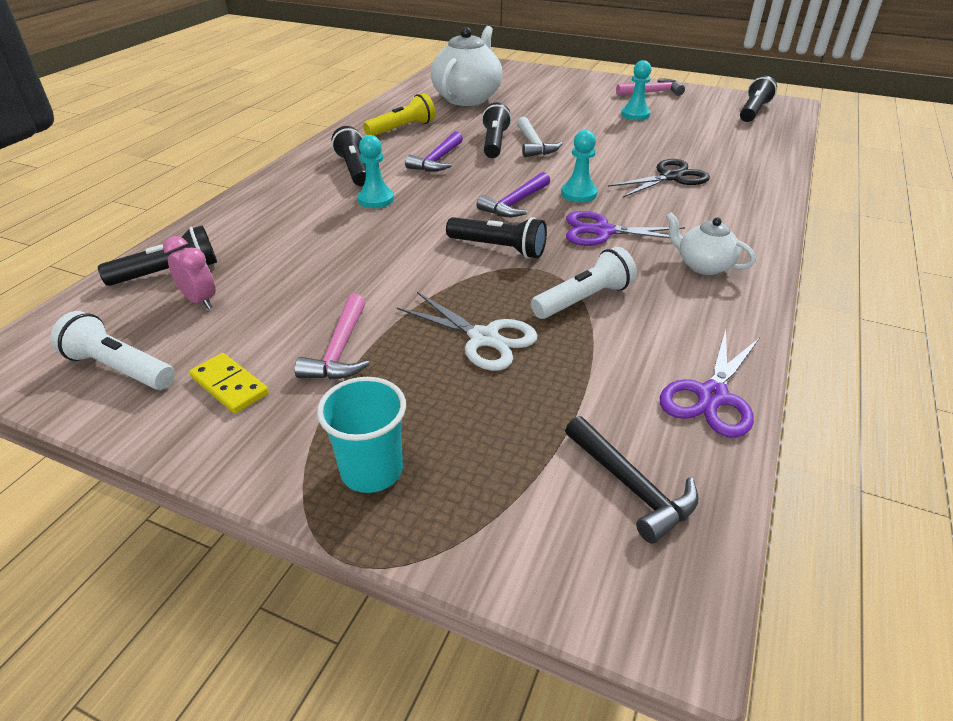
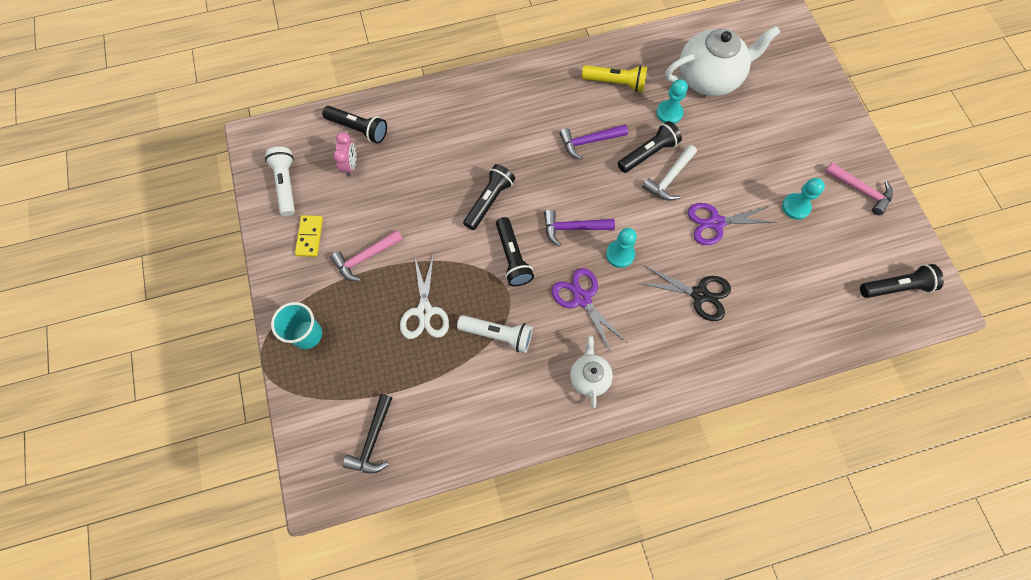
camera: 50 degrees right, 30 degrees up
black flashlight [332,126,366,186] -> black flashlight moved to [463,164,515,230]
turquoise pawn [357,135,394,208] -> turquoise pawn moved to [656,79,688,124]
purple scissors [660,330,759,438] -> purple scissors moved to [687,203,777,245]

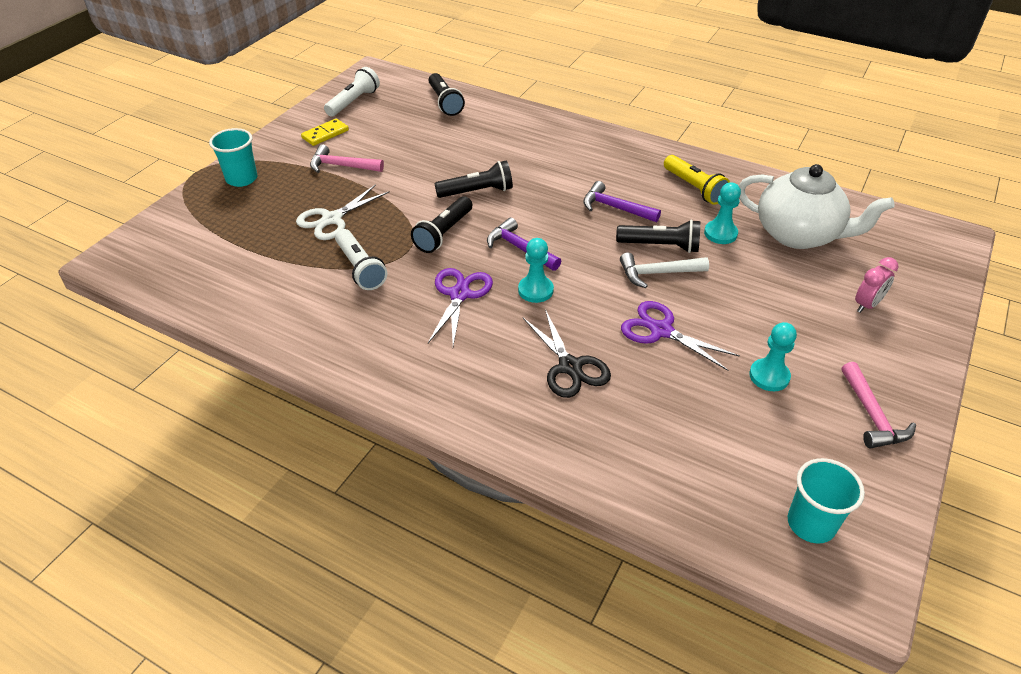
camera: 45 degrees right, 25 degrees down
pink clock [333,132,356,177] -> pink clock moved to [855,257,898,313]
black hammer [343,394,392,474] -> none
white teapot [570,336,613,408] -> none
black flashlight [860,264,944,298] -> turquoise cup [788,458,865,543]

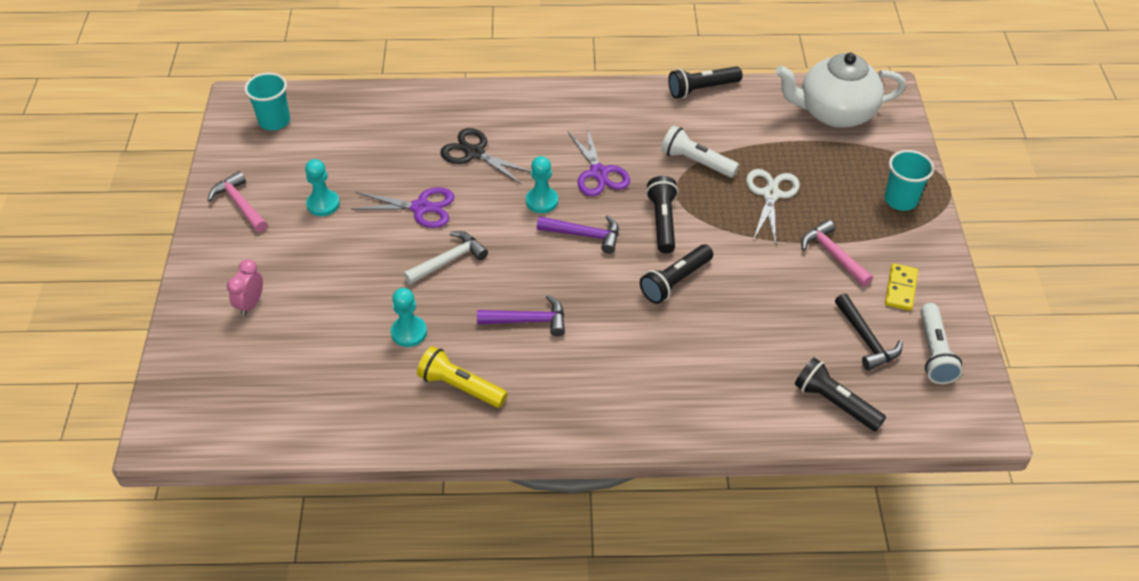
camera: 150 degrees right, 5 degrees up
pink hammer [310,144,384,173] -> pink hammer turned 105 degrees counterclockwise [801,220,873,287]
black flashlight [616,220,700,253] -> black flashlight moved to [668,66,742,98]
white teapot [739,164,895,249] -> white teapot moved to [775,53,906,128]
none -> black hammer [835,294,903,371]

